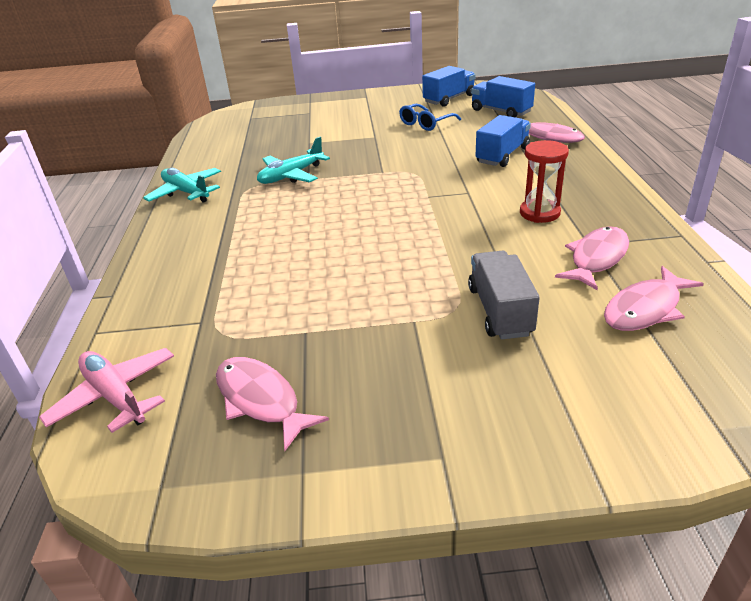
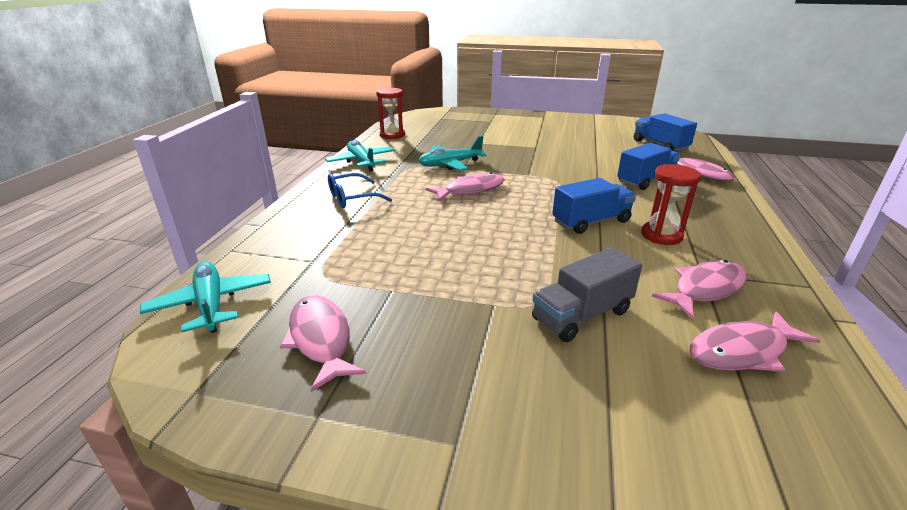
camera: 15 degrees right, 5 degrees down
pink plane [39,348,174,433] -> turquoise plane [140,261,271,333]
blue glasses [399,104,461,131] -> blue glasses moved to [328,173,392,208]
blue truck [422,66,475,107] -> blue truck moved to [552,178,636,234]
grey truck [468,251,540,339] -> grey truck turned 135 degrees counterclockwise [532,247,642,342]
none -> red hourglass [376,87,405,139]
none -> pink fish [425,172,505,201]

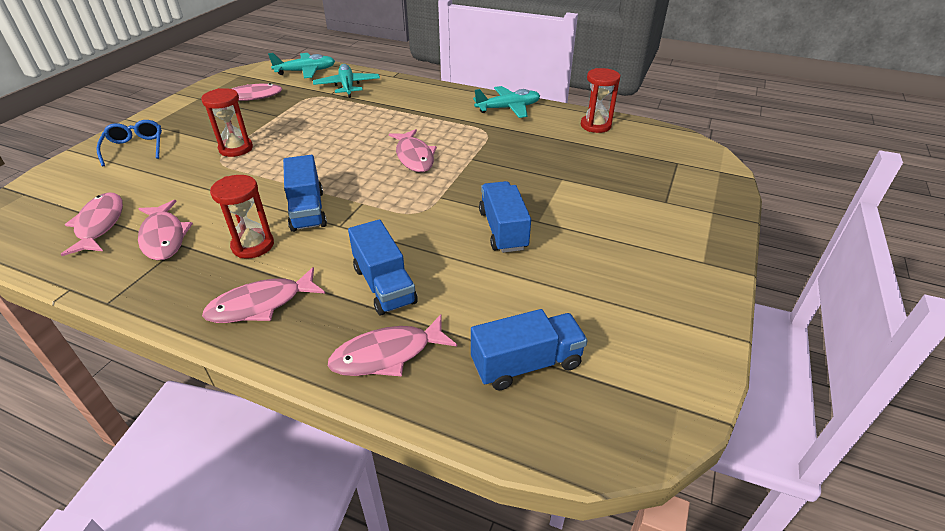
camera: 100 degrees right, 10 degrees up
blue glasses [328,173,392,208] -> blue glasses moved to [96,120,162,166]
turquoise plane [419,136,486,171] -> turquoise plane moved to [313,64,380,98]
grey truck [532,247,642,342] -> none
none -> red hourglass [201,88,253,157]
none -> pink fish [202,267,325,323]
none -> blue truck [479,181,531,253]

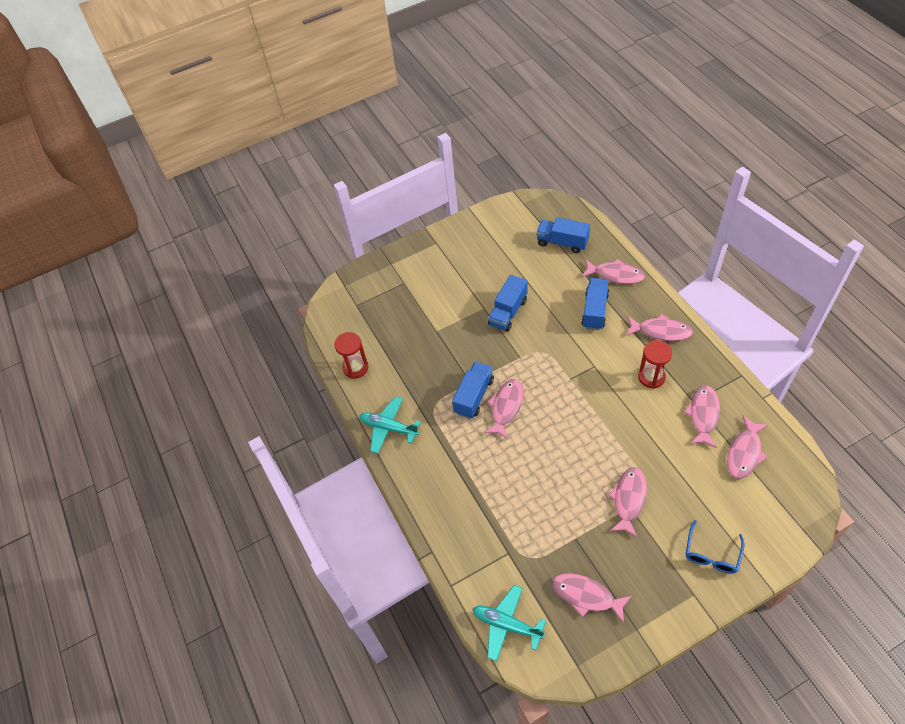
camera: 135 degrees left, 15 degrees up
red hourglass [201,88,253,157] -> pink fish [608,467,647,538]
blue truck [283,155,327,232] -> blue truck moved to [452,361,494,419]
turquoise plane [313,64,380,98] -> none

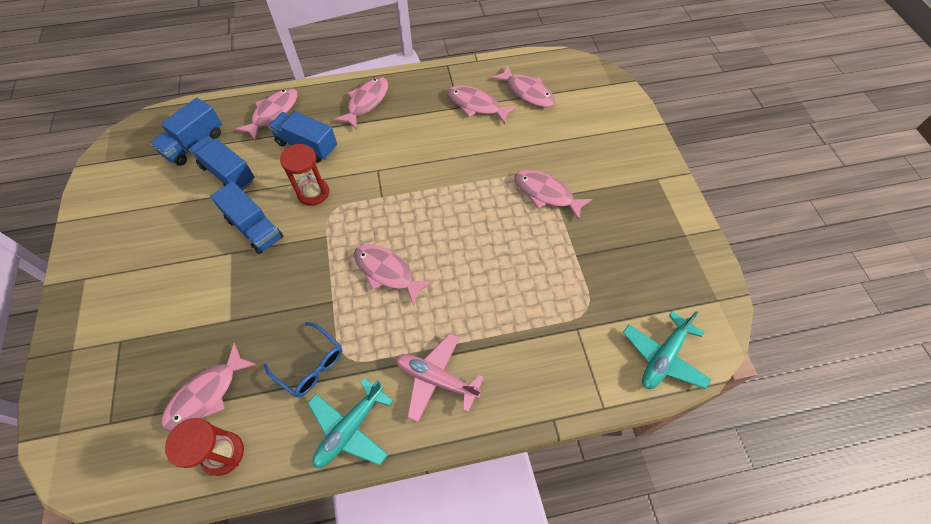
camera: 80 degrees left, 5 degrees up
blue truck [452,361,494,419] -> blue truck moved to [189,136,255,191]
pink fish [552,573,632,623] -> pink fish moved to [161,343,257,432]
red hourglass [638,340,672,389] -> red hourglass moved to [280,144,329,206]
blue glasses [686,520,744,574] -> blue glasses moved to [263,322,342,397]
none -> pink plane [396,333,484,422]

